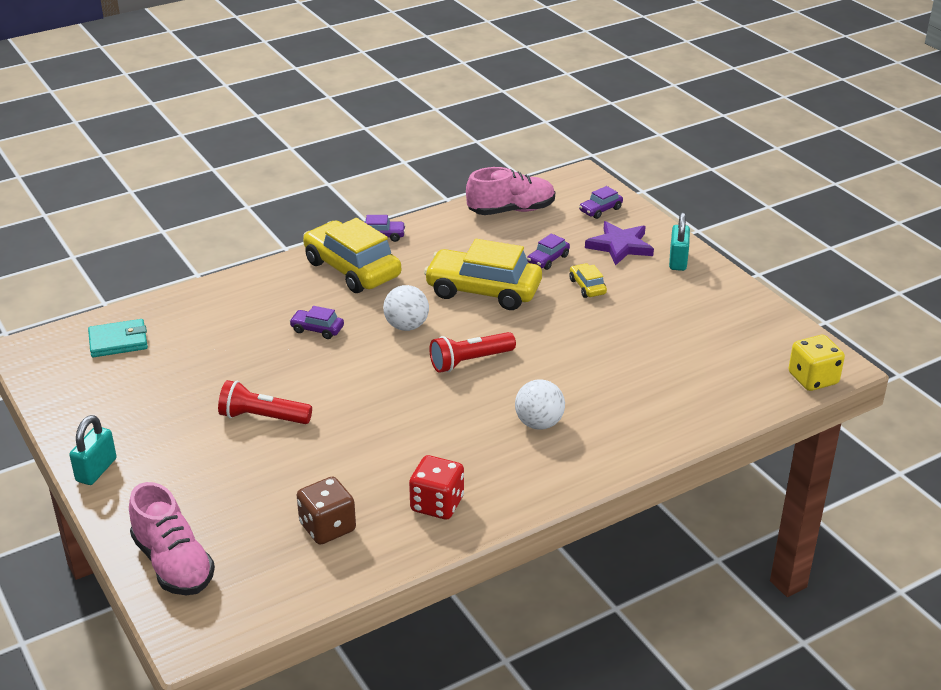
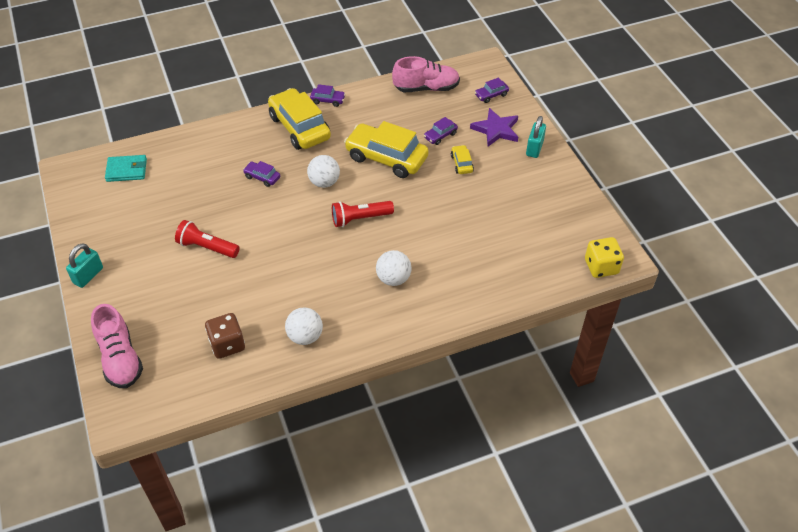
camera: 10 degrees right, 15 degrees up
red dice [409,455,464,520] -> white ball [285,307,323,345]

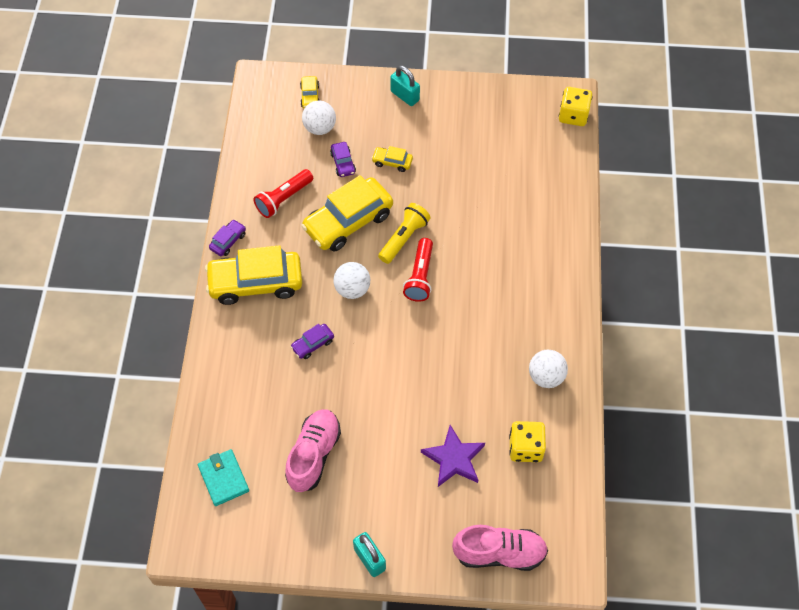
camera: 65 degrees left, 10 degrees up
turquoise wallet [105,155,147,182] -> turquoise wallet turned 45 degrees counterclockwise [198,449,249,506]
red flashlight [175,220,240,258] -> red flashlight moved to [253,169,313,218]
brown dice [205,313,245,359] -> yellow dice [509,421,546,462]
white ball [376,250,411,286] -> white ball moved to [302,100,336,135]
pink shoe [392,56,460,92] -> pink shoe moved to [285,409,341,492]
purple star [470,108,518,146] -> purple star moved to [421,425,485,487]
purple car [475,78,509,103] -> yellow car [300,76,319,109]
none -> yellow flashlight [378,203,431,264]

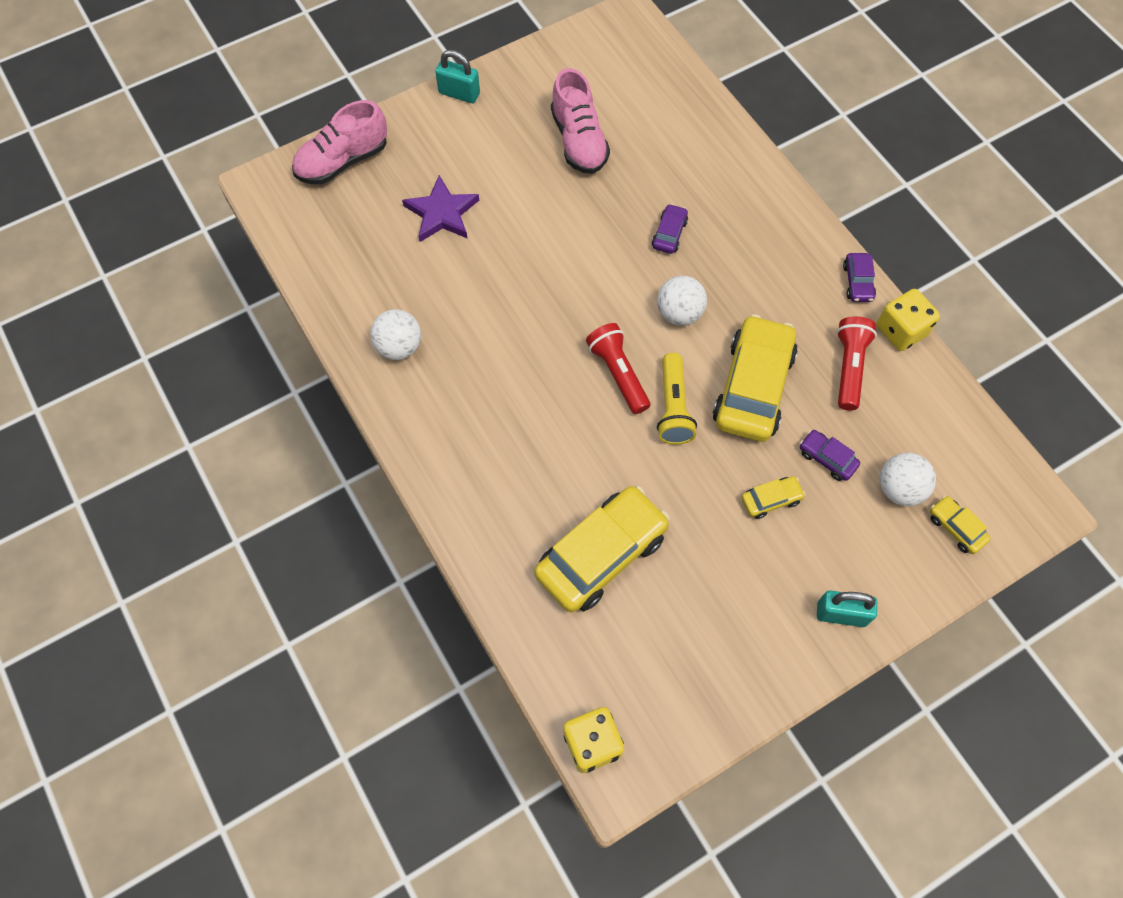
camera: 145 degrees right, 5 degrees up
turquoise wallet [198,449,249,506] -> none
yellow car [205,245,302,305] -> yellow car moved to [534,486,670,612]
yellow dice [509,421,546,462] -> yellow dice moved to [877,289,940,351]

